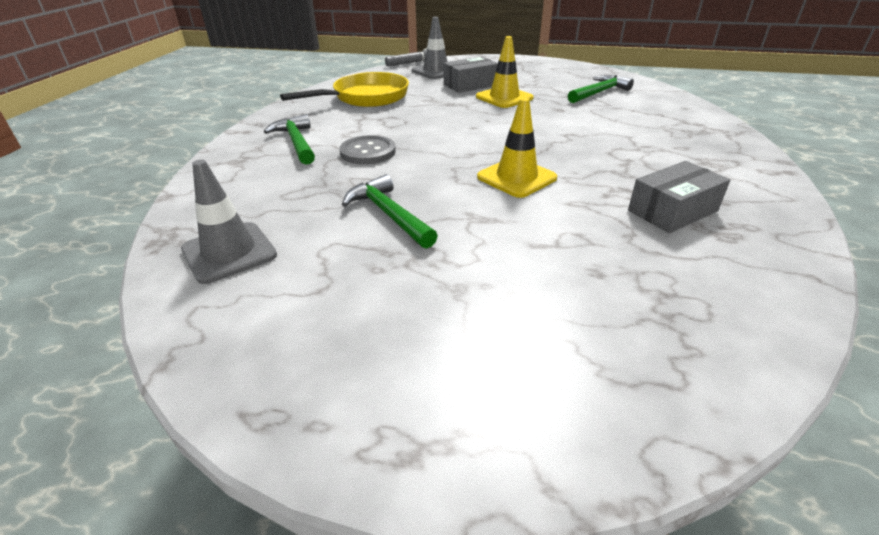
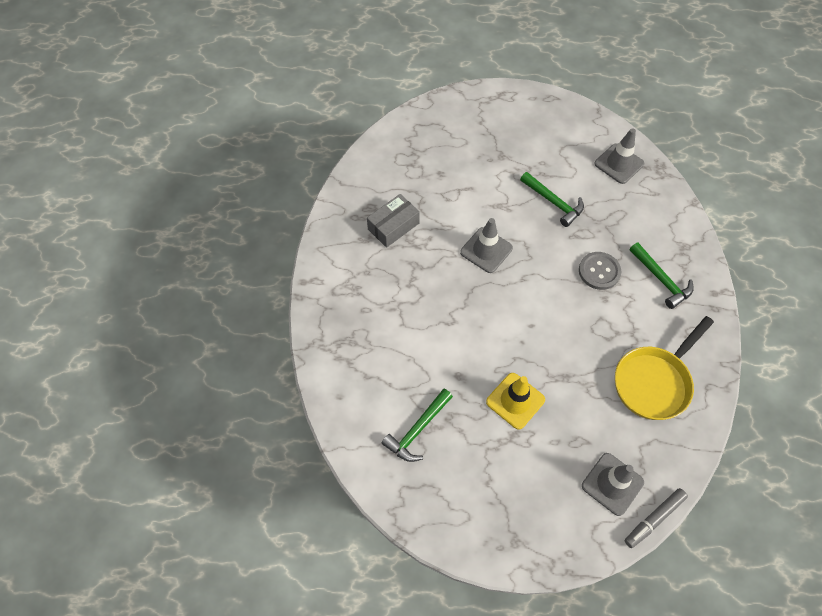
camera: 170 degrees right, 25 degrees up
grey box [444,56,498,93] -> none
yellow traffic cone [477,98,557,198] -> grey traffic cone [460,218,513,273]

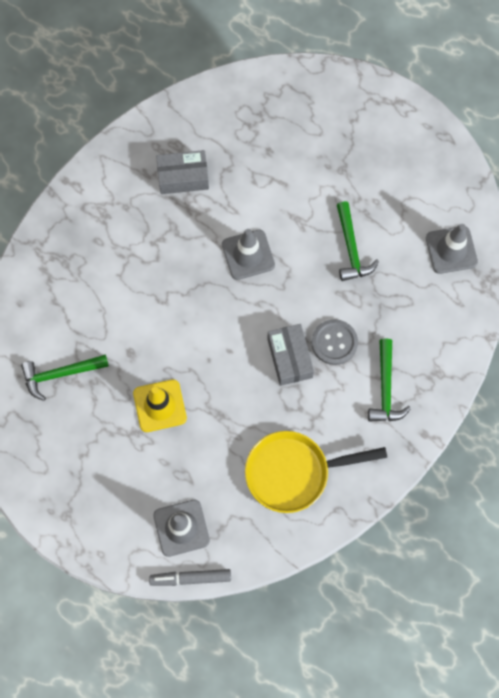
camera: 35 degrees right, 10 degrees up
none -> grey box [267,324,314,386]

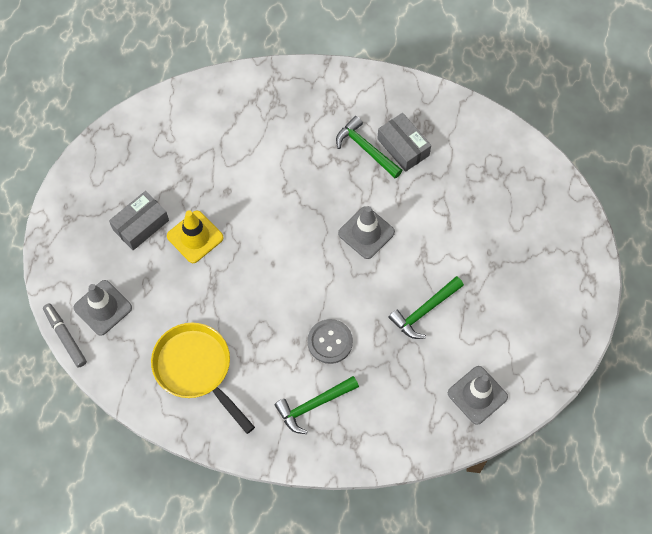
camera: 60 degrees right, 5 degrees down
green hammer [21,354,109,401] -> green hammer moved to [336,116,403,178]
grey box [267,324,314,386] -> grey box moved to [109,191,169,250]

